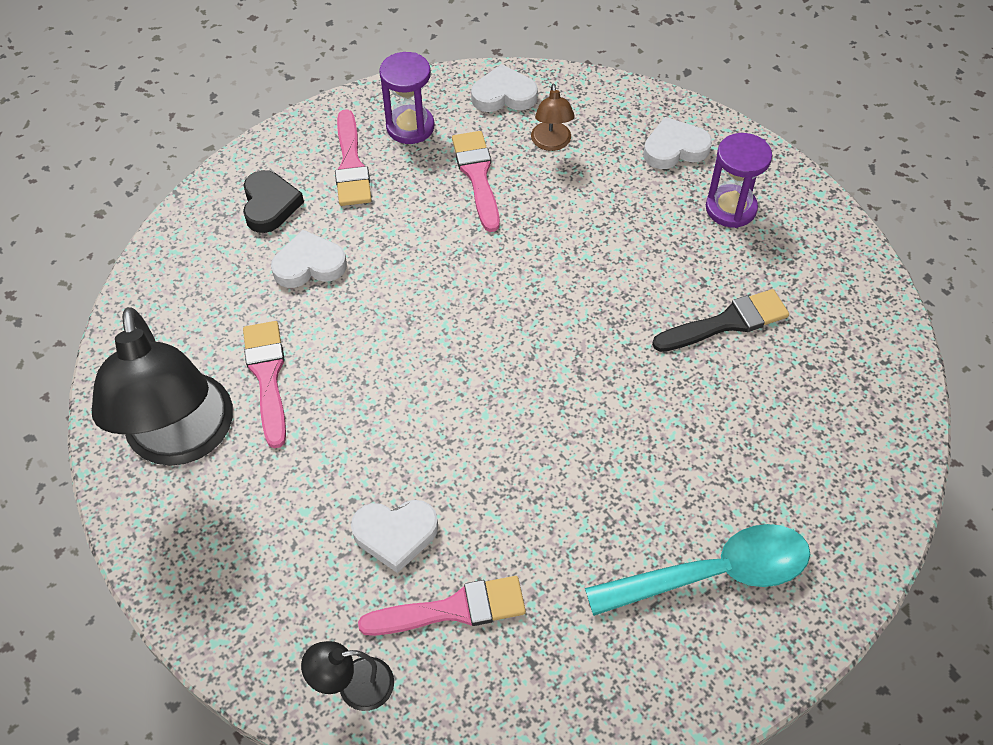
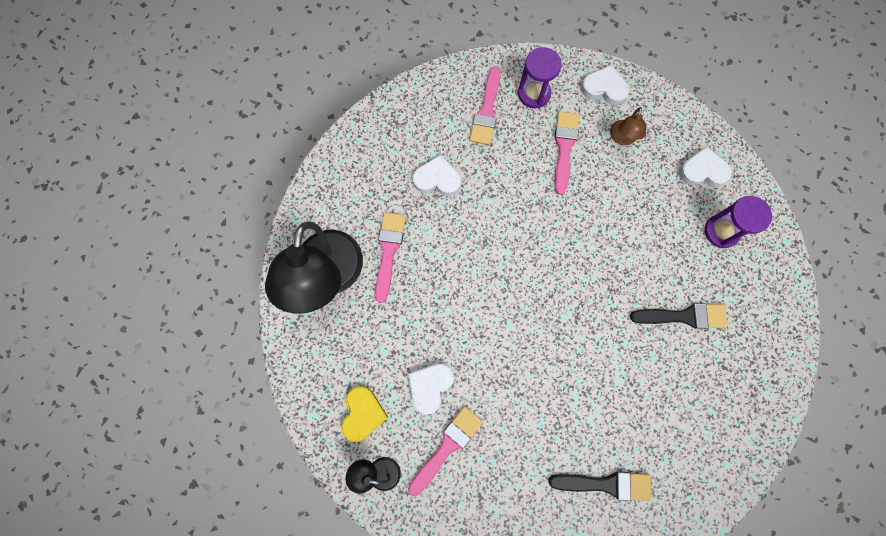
camera: 20 degrees right, 20 degrees up
black heart [243,170,304,233] -> none
white heart [351,500,438,573] -> white heart turned 105 degrees clockwise [408,364,454,414]
pink brush [358,576,526,636] -> pink brush turned 60 degrees counterclockwise [408,406,483,496]
turquoise spoon [585,524,810,616] -> black brush [548,471,651,501]
none -> yellow heart [342,386,388,442]

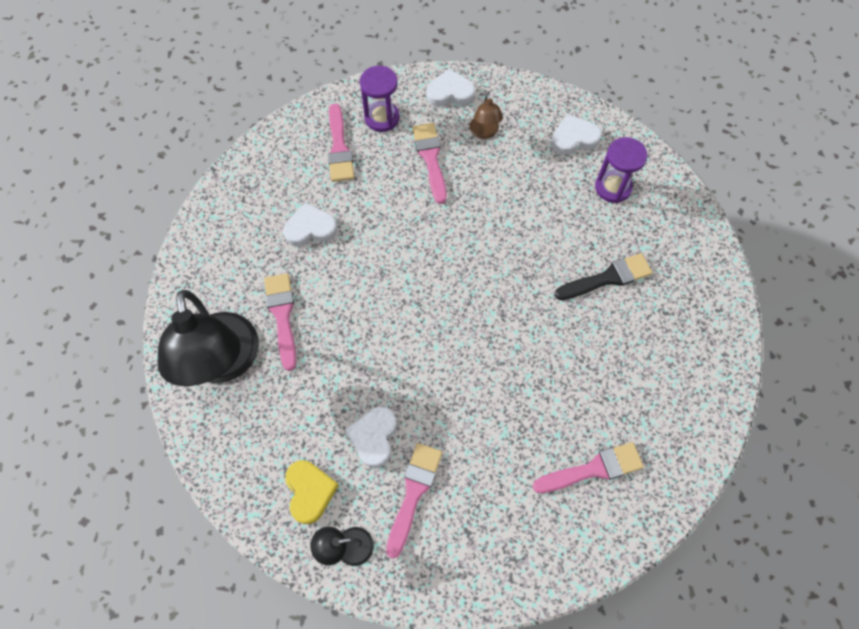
camera: 20 degrees left, 10 degrees down
black brush [548,471,651,501] -> pink brush [533,442,644,493]

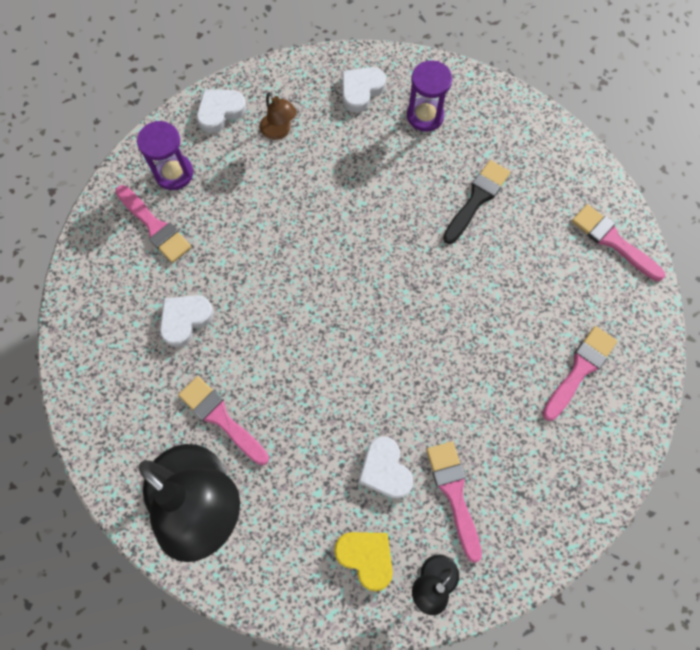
camera: 35 degrees left, 5 degrees up
pink brush [412,123,447,204] -> pink brush moved to [572,204,665,281]

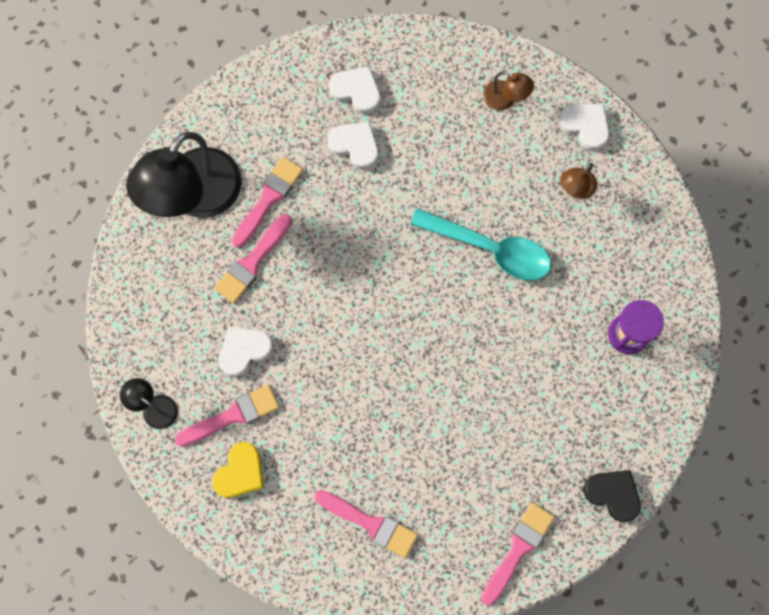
camera: 80 degrees right, 5 degrees up
pink brush [115,185,191,263] -> pink brush moved to [214,214,292,303]
purple hourglass [137,121,193,190] -> brown lamp [483,71,534,110]
yellow heart [334,532,393,591] -> yellow heart moved to [212,442,264,498]
white heart [342,67,386,113] -> white heart moved to [329,66,381,114]
black brush [443,160,510,244] -> none
none -> turquoise spoon [410,208,551,281]
none -> black heart [584,470,641,522]

